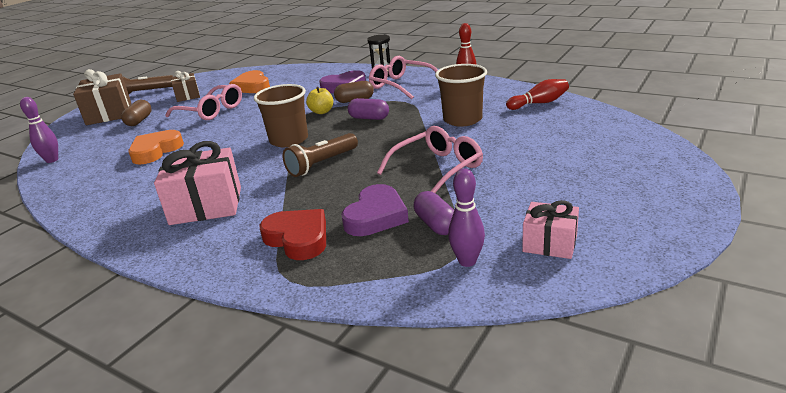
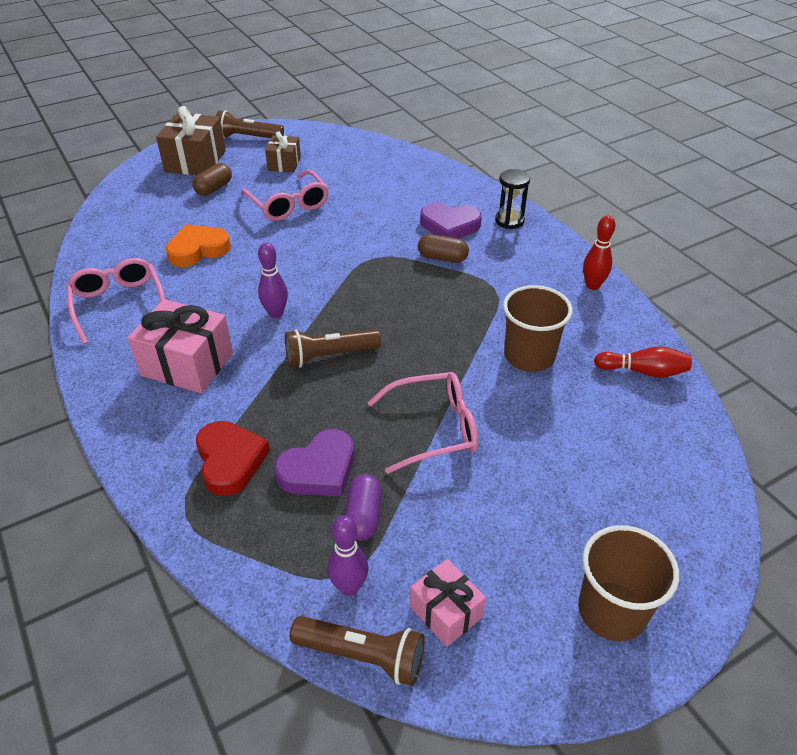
camera: 25 degrees right, 15 degrees up
purple bowling pin [20,97,58,163] -> purple bowling pin moved to [258,242,288,318]
orange heart [229,70,270,93] -> none
brown cup [254,84,308,147] -> brown cup moved to [578,525,679,641]
yellow apple [306,87,333,114] -> none
purple capsule [348,98,389,120] -> none
pink glasses [369,56,438,99] -> pink glasses moved to [66,258,165,344]
none -> brown flashlight [289,616,425,686]

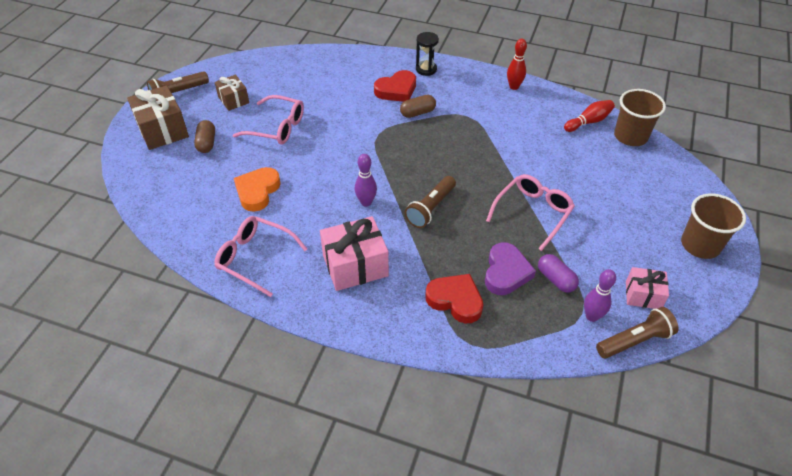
camera: 40 degrees left, 5 degrees up
purple heart [420,203,482,238] -> red heart [374,70,416,102]
brown cup [503,285,573,372] -> brown cup moved to [614,89,666,146]

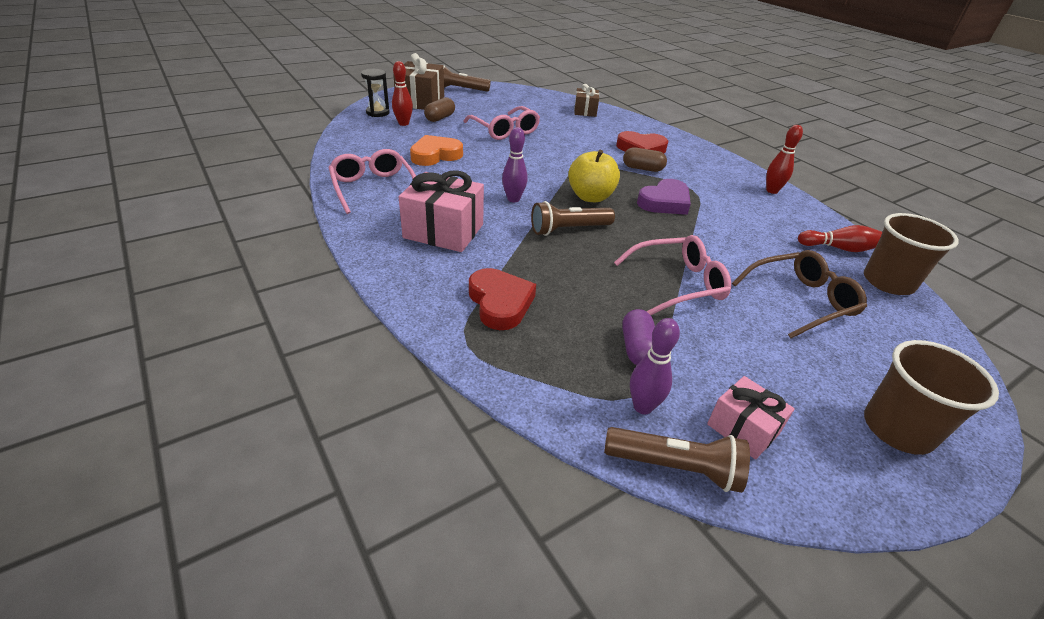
camera: 35 degrees right, 10 degrees down
brown gift [215,75,249,111] -> brown gift moved to [574,84,599,117]
black hourglass [416,32,439,76] -> black hourglass moved to [361,69,390,117]
purple heart [485,242,536,295] -> purple heart moved to [637,179,691,215]
none -> red bowling pin [392,61,413,126]
none -> yellow apple [568,150,620,202]
none -> brown glasses [732,250,867,338]

